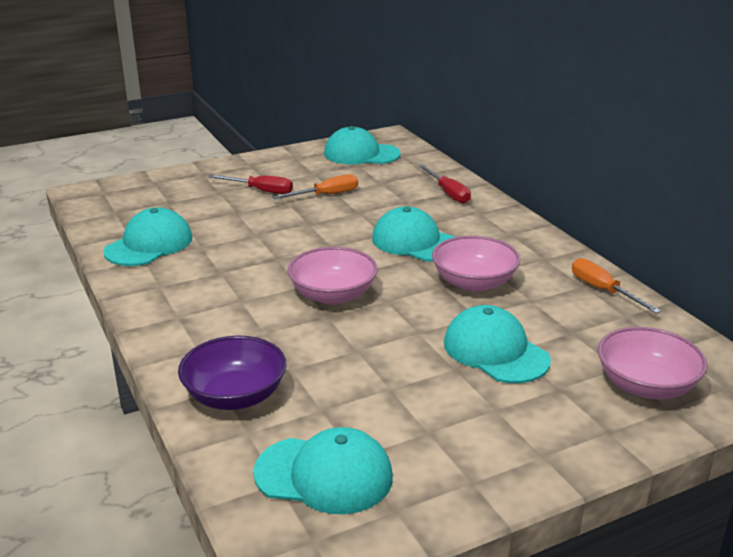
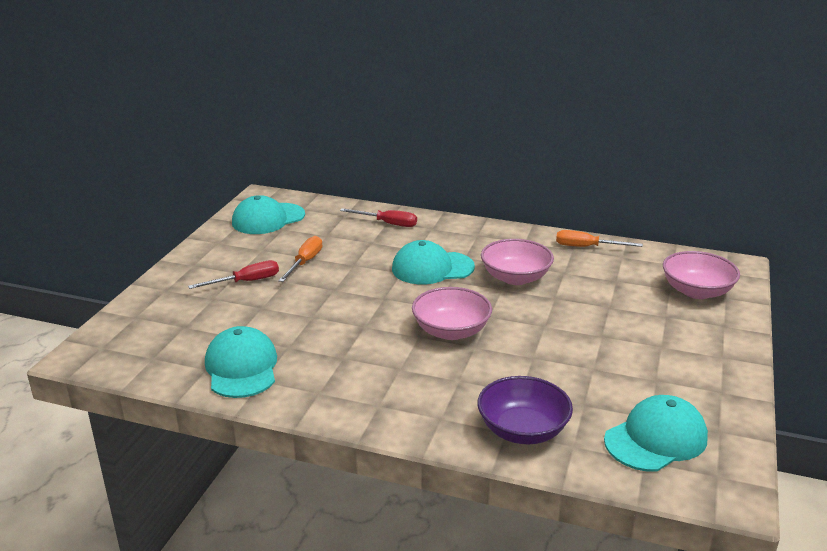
camera: 45 degrees left, 0 degrees up
turquoise cap [444,305,551,383] -> none

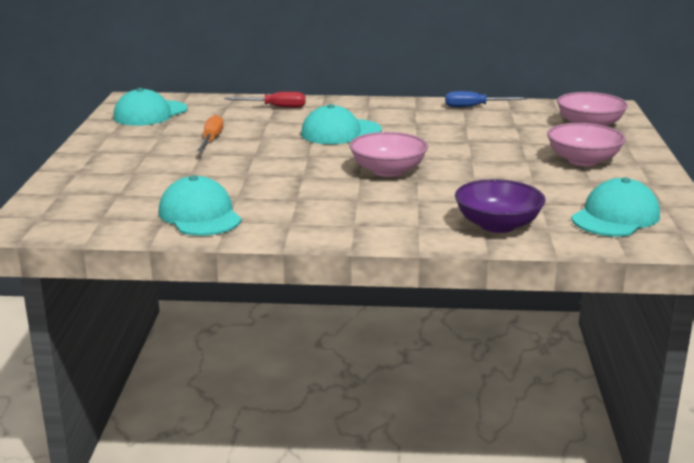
camera: 15 degrees left, 5 degrees down
red screwdriver [188,260,279,289] -> none
pink bowl [481,239,554,285] -> pink bowl moved to [547,123,626,166]
orange screwdriver [556,230,643,247] -> blue screwdriver [445,91,527,107]

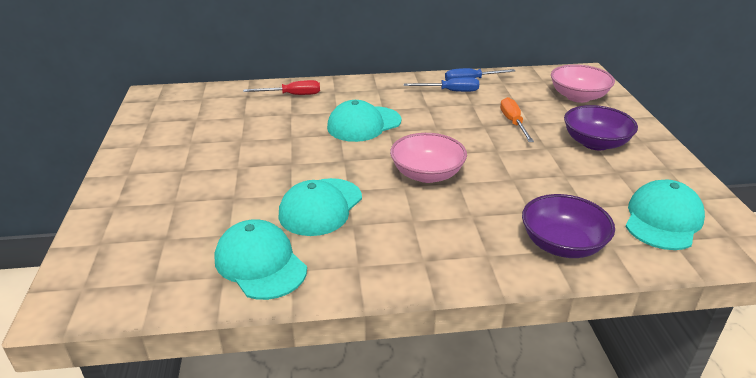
camera: 10 degrees left, 10 degrees up
turquoise cap [113,88,188,126] -> turquoise cap moved to [279,178,362,236]
orange screwdriver [197,115,223,151] -> orange screwdriver moved to [500,97,534,142]
pink bowl [547,123,626,166] -> purple bowl [564,105,638,150]
none -> blue screwdriver [404,77,479,92]

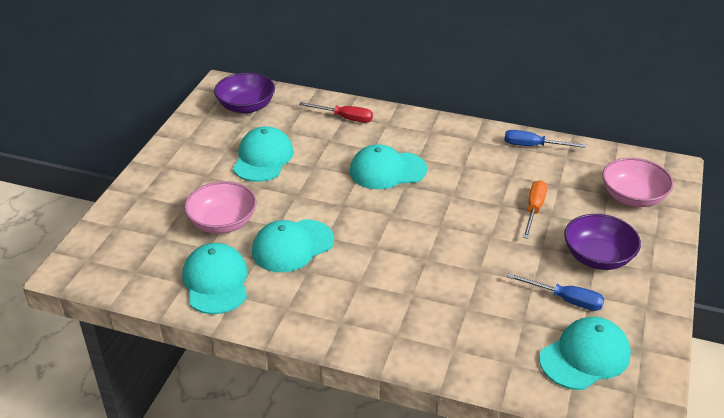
camera: 25 degrees right, 5 degrees up
pink bowl [390,133,467,183] -> pink bowl moved to [184,181,256,234]
blue screwdriver [404,77,479,92] -> blue screwdriver moved to [507,273,604,311]
purple bowl [522,194,615,258] -> purple bowl moved to [214,73,275,114]
none -> turquoise cap [233,126,294,182]

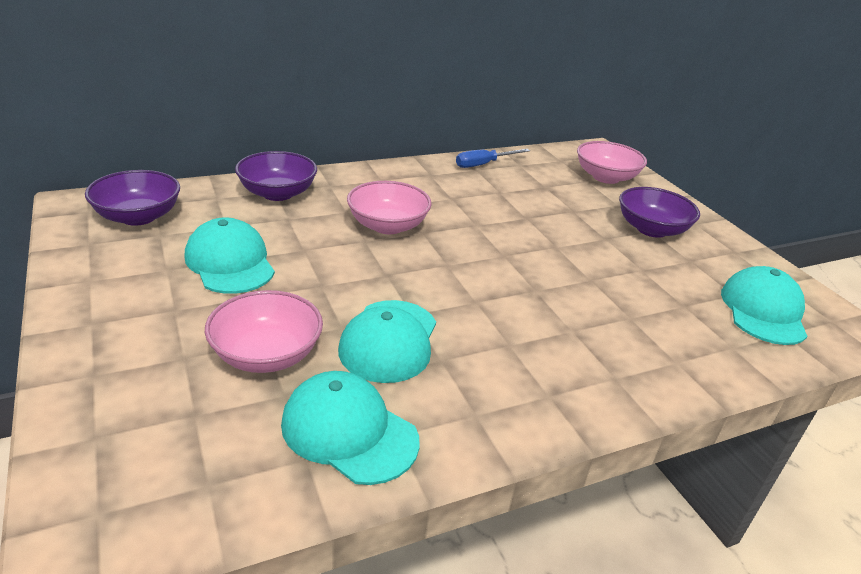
camera: 45 degrees left, 5 degrees down
red screwdriver [299,102,373,123] -> purple bowl [235,151,317,201]
turquoise cap [350,144,427,189] -> pink bowl [347,181,432,234]
blue screwdriver [507,273,604,311] -> none
orange screwdriver [523,180,547,239] -> none

